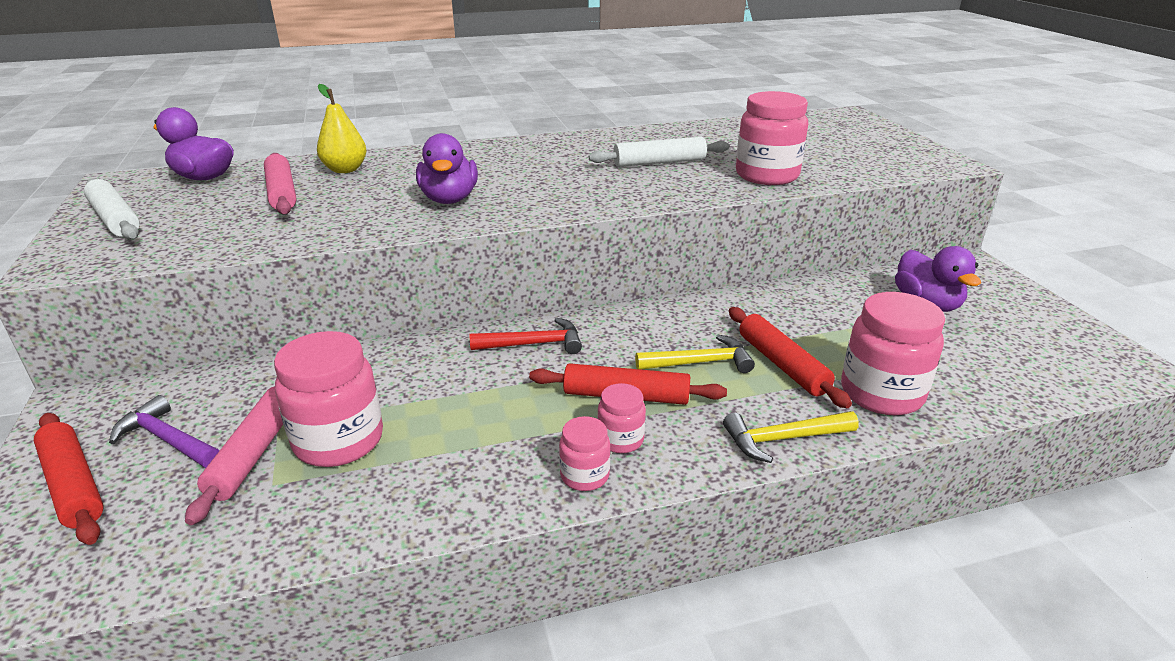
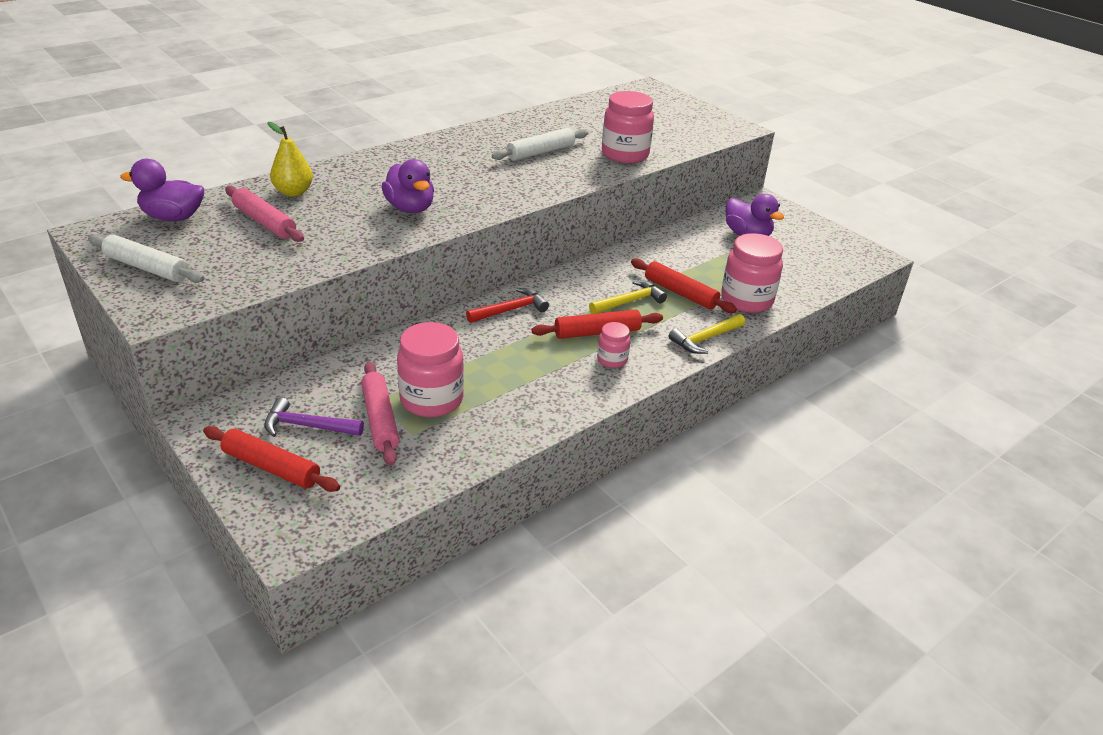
camera: 25 degrees left, 5 degrees up
pink jar [559,416,611,491] -> none

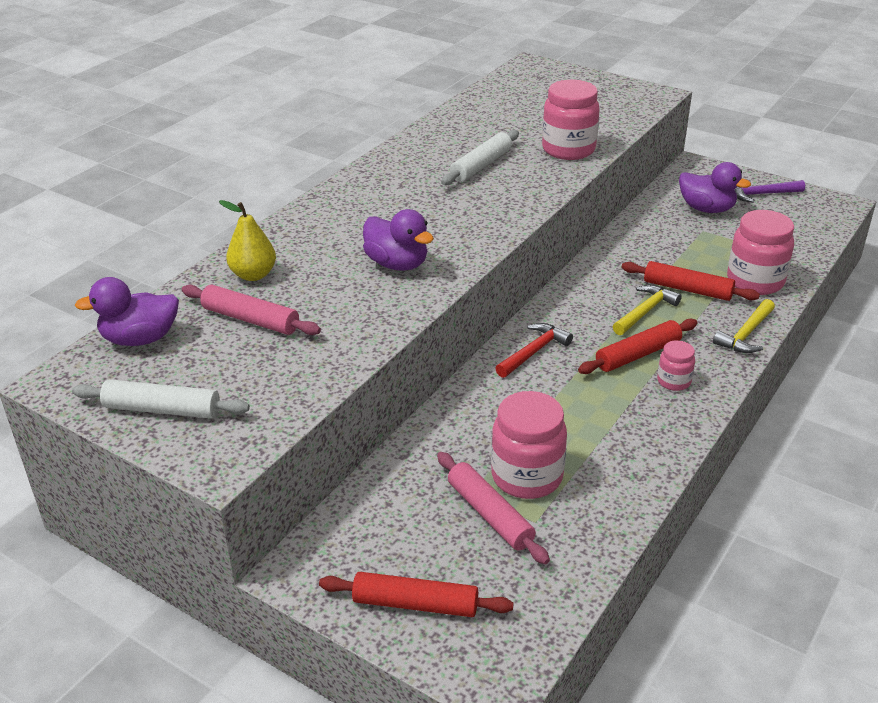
camera: 15 degrees left, 0 degrees up
purple hammer [264,397,364,437] -> purple hammer moved to [734,180,805,203]

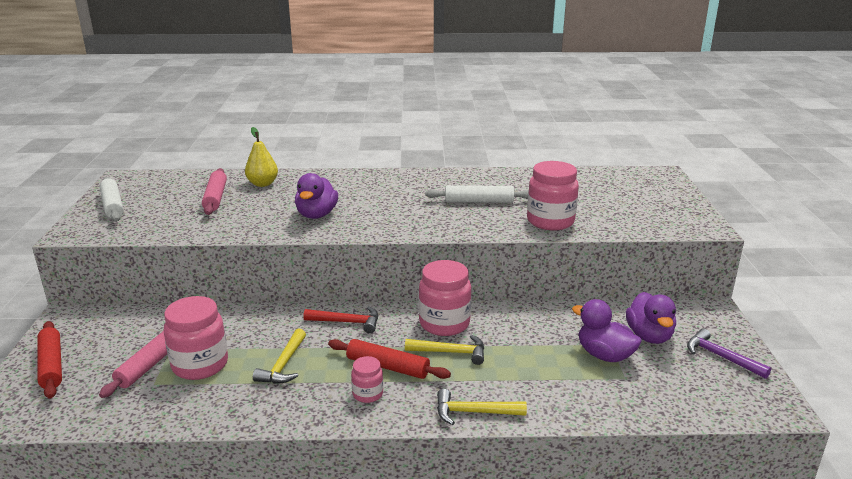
camera: 55 degrees right, 10 degrees down
purple duck [75,277,179,346] -> purple duck moved to [572,299,642,362]
red rolling pin [621,261,760,301] -> none
pink jar [727,210,794,295] -> pink jar moved to [419,260,471,336]
none -> yellow hammer [253,329,306,384]

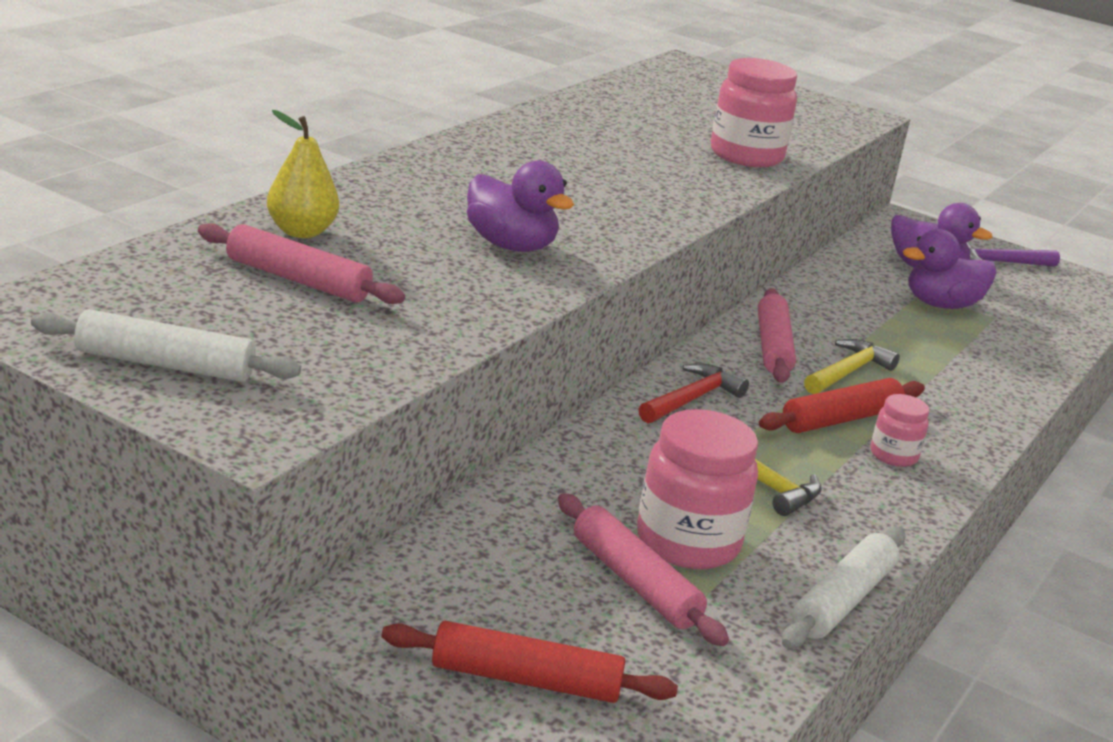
camera: 60 degrees left, 0 degrees up
pink jar [419,260,471,336] -> pink rolling pin [758,288,796,383]
white rolling pin [425,185,529,203] -> white rolling pin moved to [782,527,906,649]
yellow hammer [437,389,527,425] -> none

